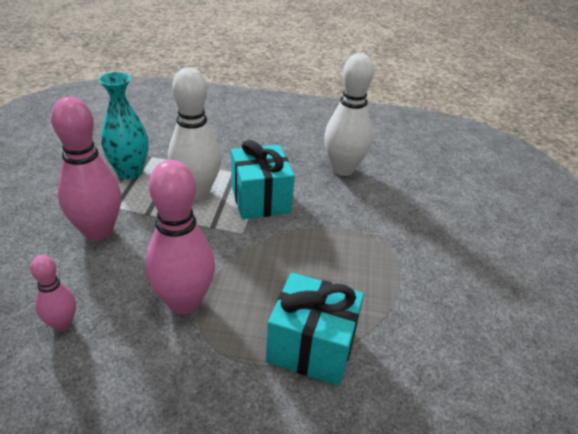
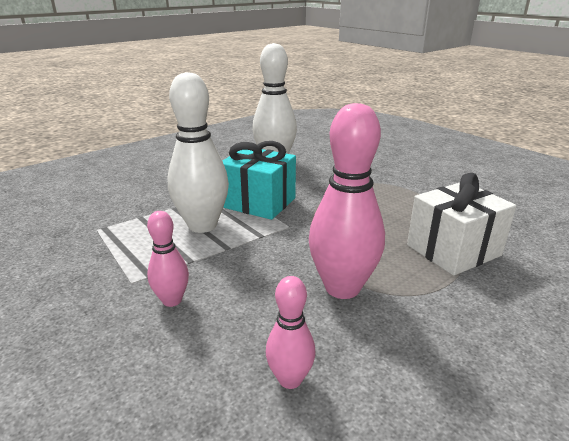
camera: 45 degrees left, 10 degrees down
pink bowling pin [51,97,121,241] -> pink bowling pin [147,211,189,307], size x0.52
turquoise vase [98,72,149,179] -> none
turquoise gift [266,273,364,386] -> white gift [407,173,516,276]

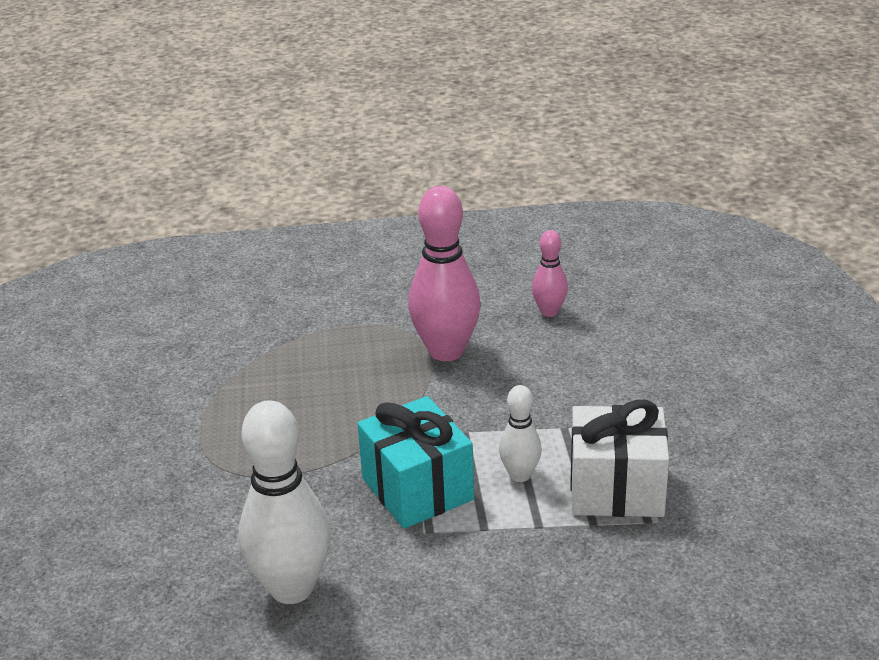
camera: 145 degrees left, 5 degrees up
pink bowling pin [147,211,189,307] -> none
white bowling pin [168,72,229,233] -> white bowling pin [499,385,542,482], size x0.52
white gift [407,173,516,276] -> white gift moved to [570,400,669,517]

